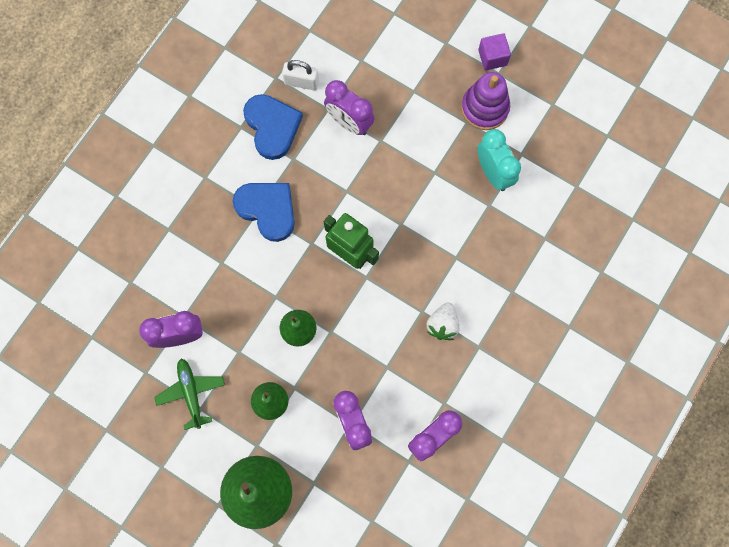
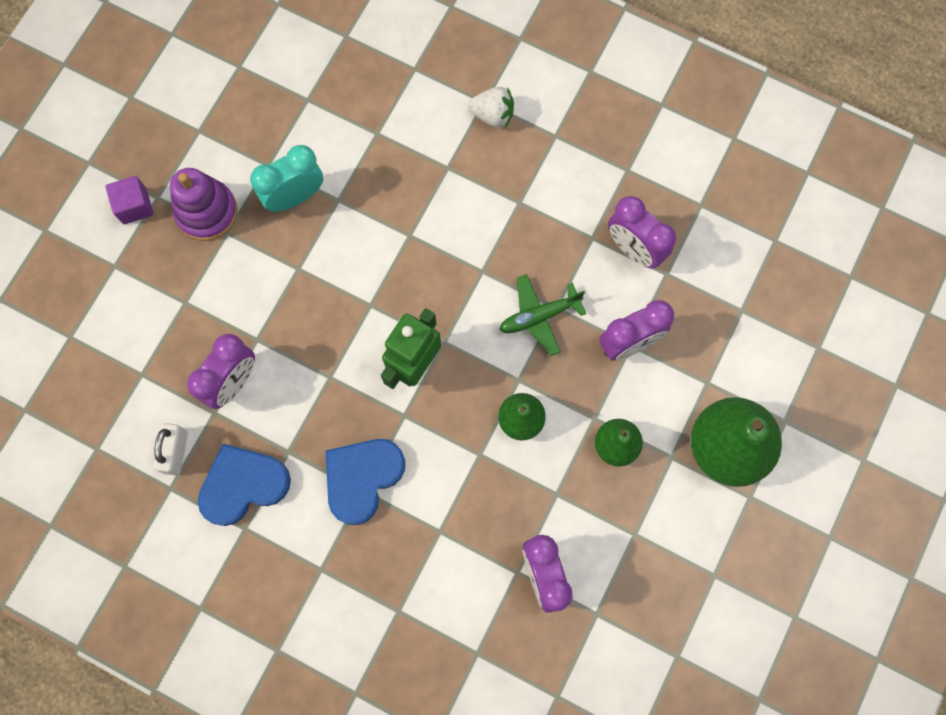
camera: 95 degrees left, 0 degrees up
green plane [154,359,225,430] -> green plane moved to [499,274,586,356]
white strawberry [427,302,459,340] -> white strawberry moved to [468,87,514,128]

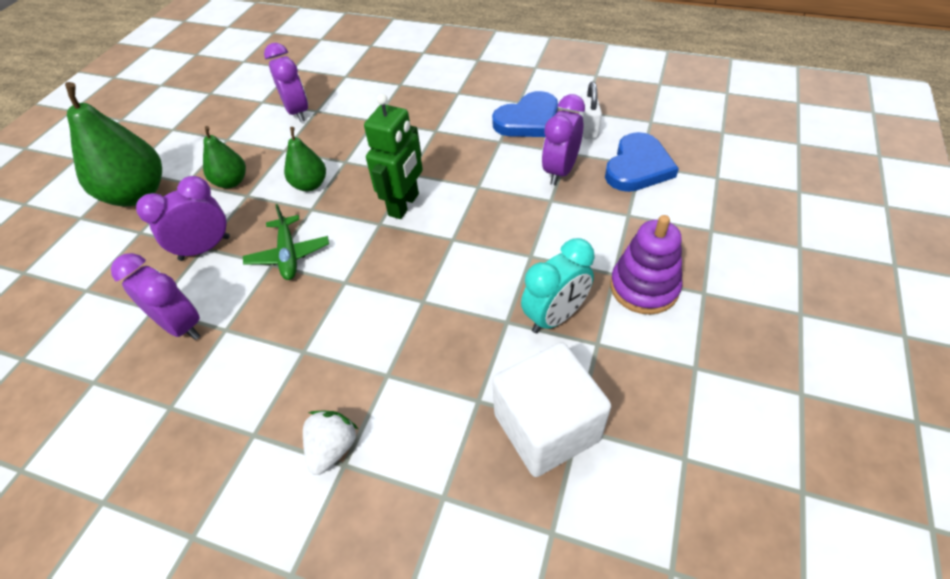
camera: 175 degrees right, 25 degrees down
purple cube [106,176,153,224] -> none
blue heart [325,439,405,525] -> blue heart moved to [605,132,679,192]
white strawberry [468,87,514,128] -> white strawberry turned 105 degrees clockwise [303,410,358,475]
green plane [499,274,586,356] -> green plane turned 105 degrees clockwise [243,204,329,280]
none -> white cube [492,342,611,477]

